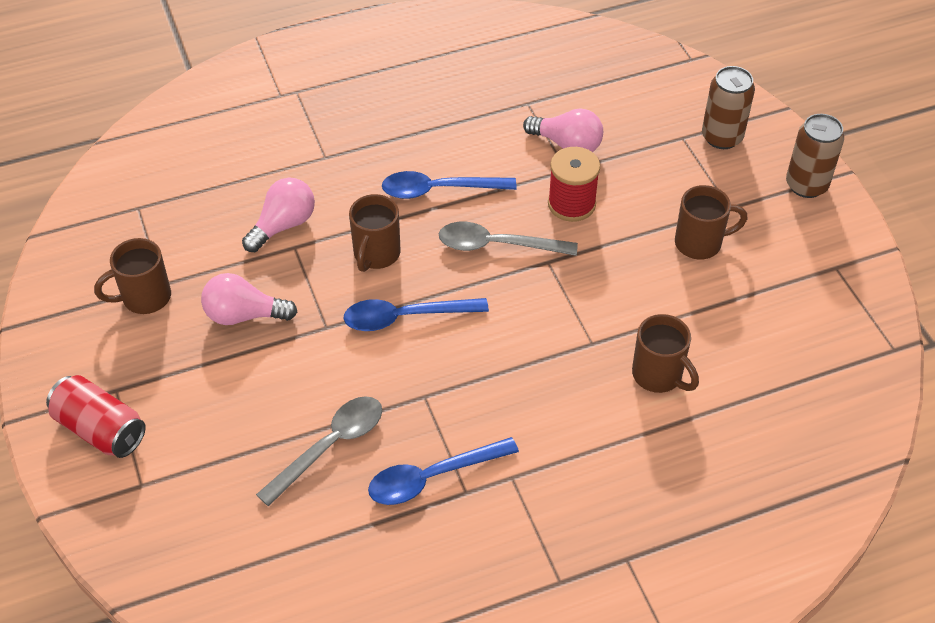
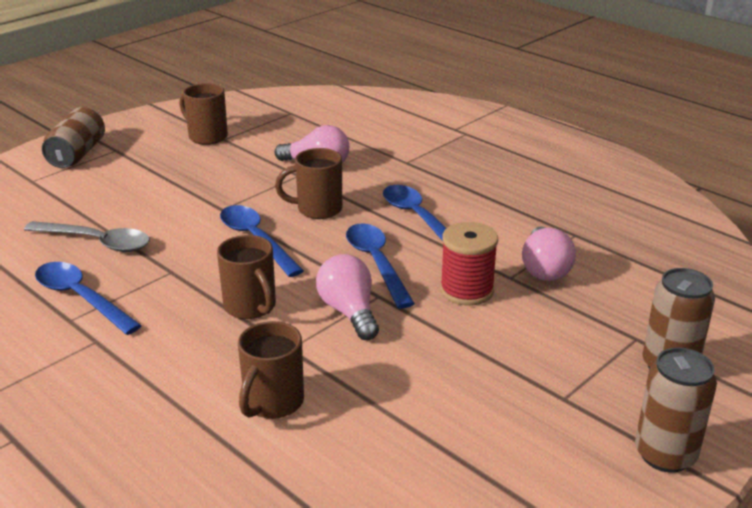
camera: 65 degrees right, 20 degrees down
red can [46,375,146,458] -> brown can [42,107,105,168]
pink light bulb [201,273,297,325] -> pink light bulb moved to [316,254,379,340]
grey spoon [439,222,578,256] -> blue spoon [346,223,415,308]
brown mug [675,185,747,259] -> brown mug moved to [217,235,276,319]

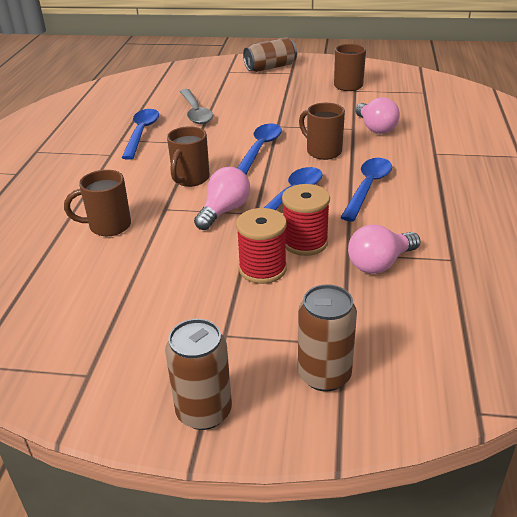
camera: 55 degrees right, 5 degrees up
none -> red spool [236,208,287,284]

